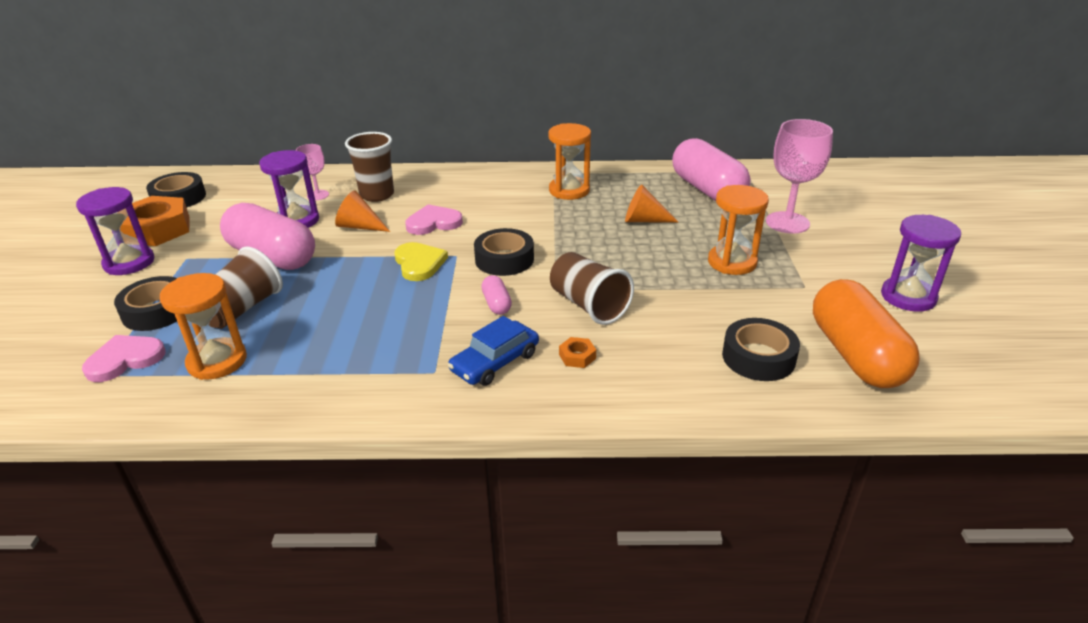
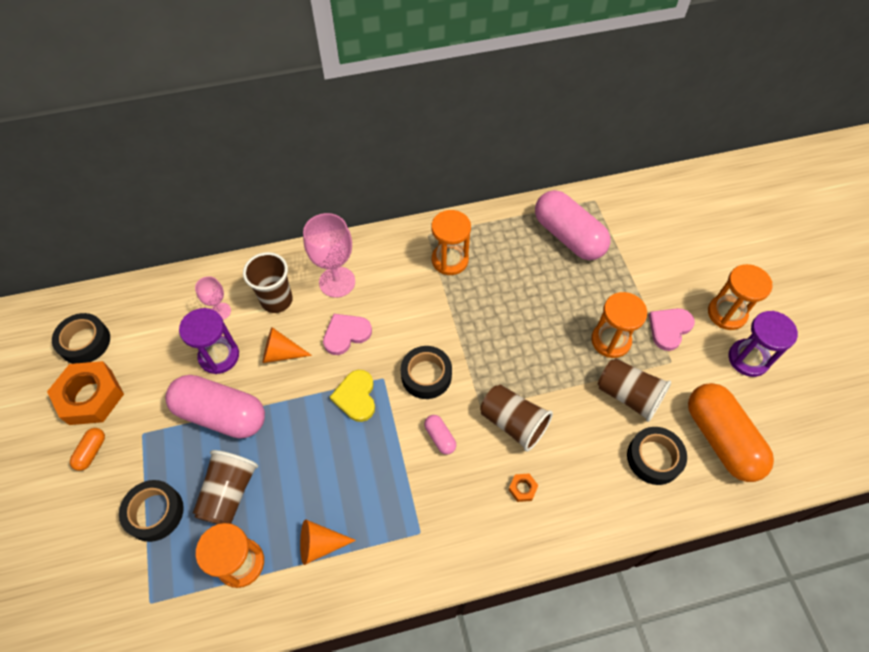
camera: 15 degrees left, 25 degrees up
purple hourglass [76,187,154,275] -> orange capsule [70,428,105,471]
pink heart [82,335,166,382] -> pink heart moved to [649,308,695,351]
yellow heart [395,242,448,281] -> yellow heart turned 150 degrees counterclockwise [330,370,375,422]
blue car [448,316,539,386] -> none
orange cone [625,184,678,222] -> orange cone moved to [300,520,356,565]
pink goblet [766,119,833,234] -> pink goblet moved to [303,213,355,298]
none -> brown cup [598,358,671,422]
none -> orange hourglass [708,264,773,330]

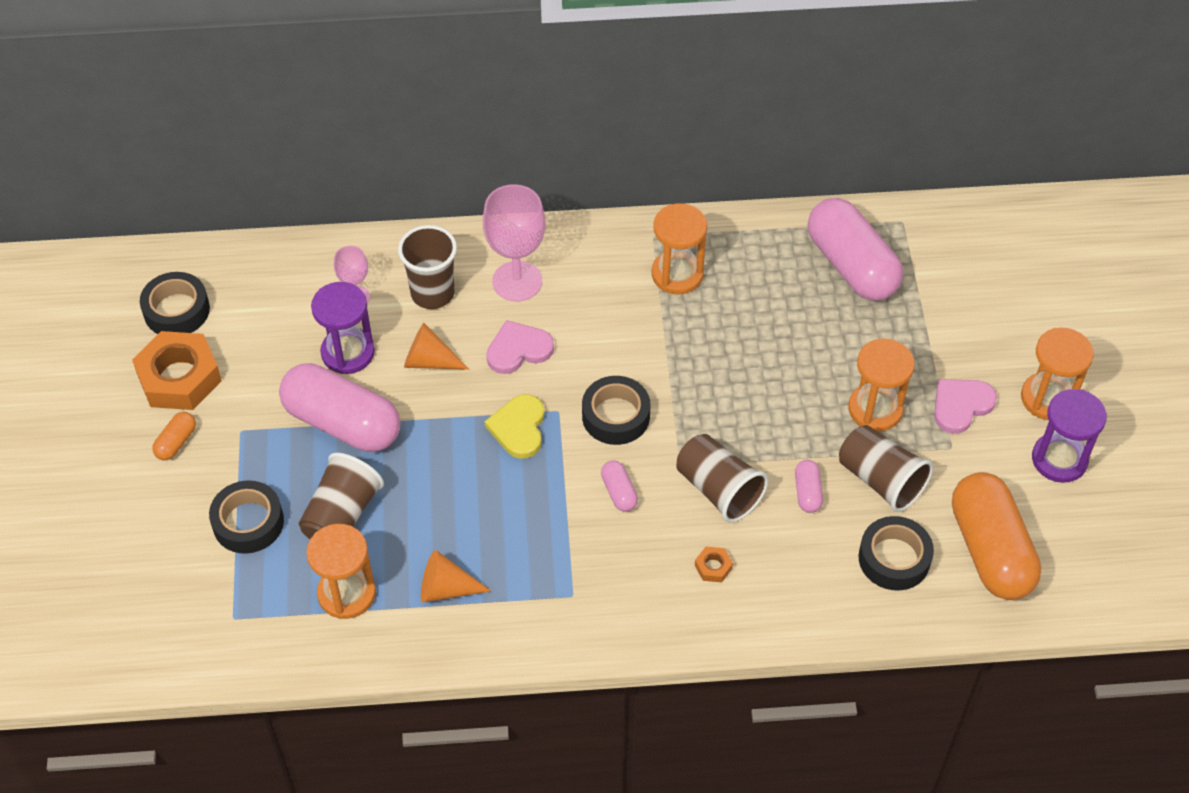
camera: 10 degrees right, 5 degrees down
none -> pink capsule [795,460,823,513]

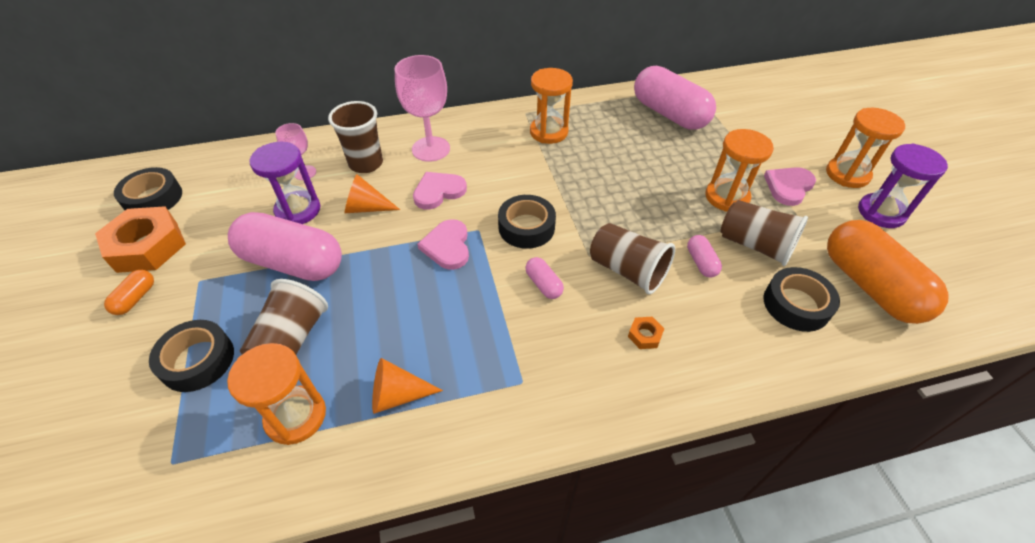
camera: 10 degrees left, 5 degrees down
yellow heart [484,394,544,459] -> pink heart [417,219,469,270]

